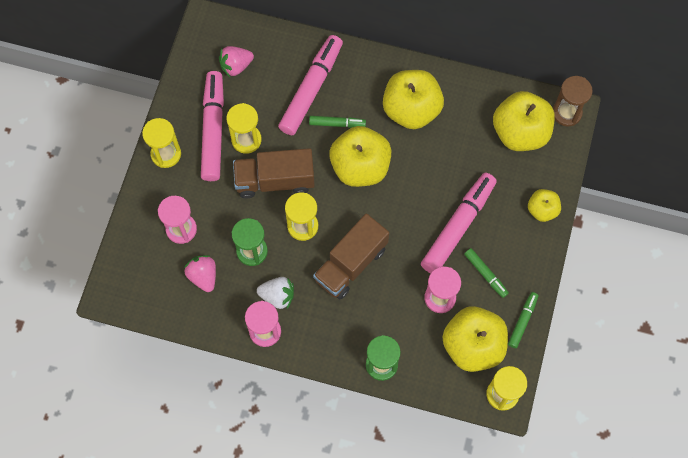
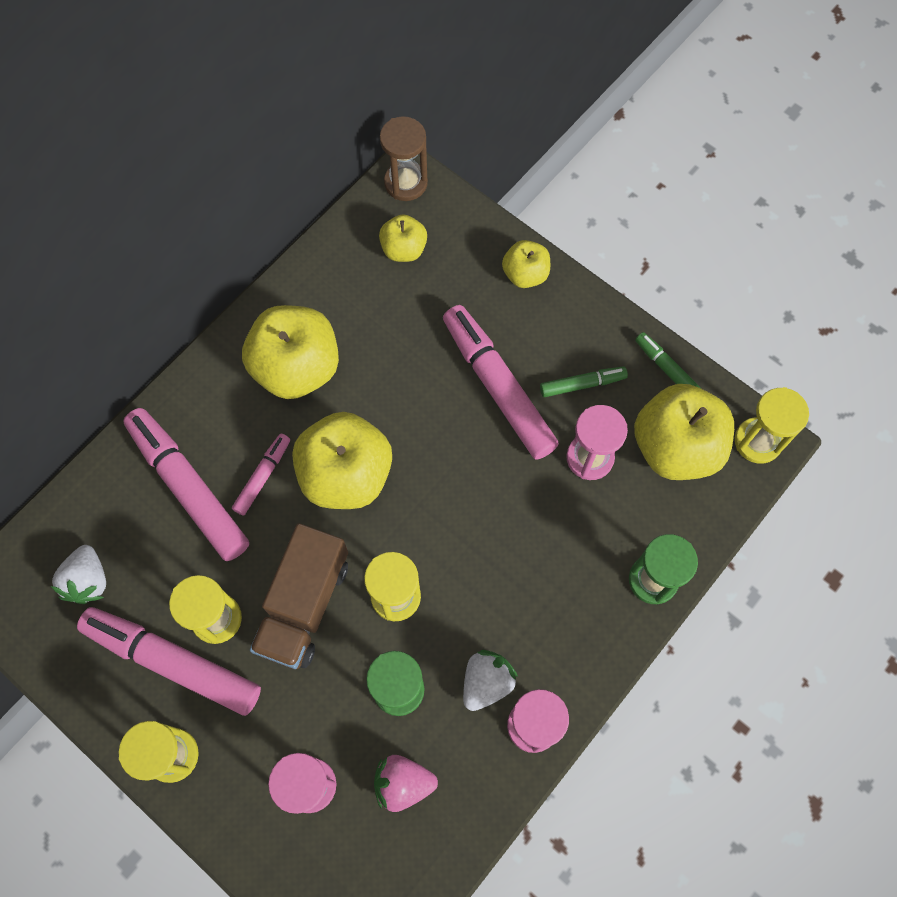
camera: 65 degrees left, 0 degrees up
pink strawberry [219,46,254,77] -> white strawberry [51,545,106,604]
green marker [309,116,366,128] -> pink marker [232,433,290,516]
brown truck [313,213,389,300] -> none
yellow apple [493,91,555,151] -> yellow apple [379,214,427,262], size x0.53

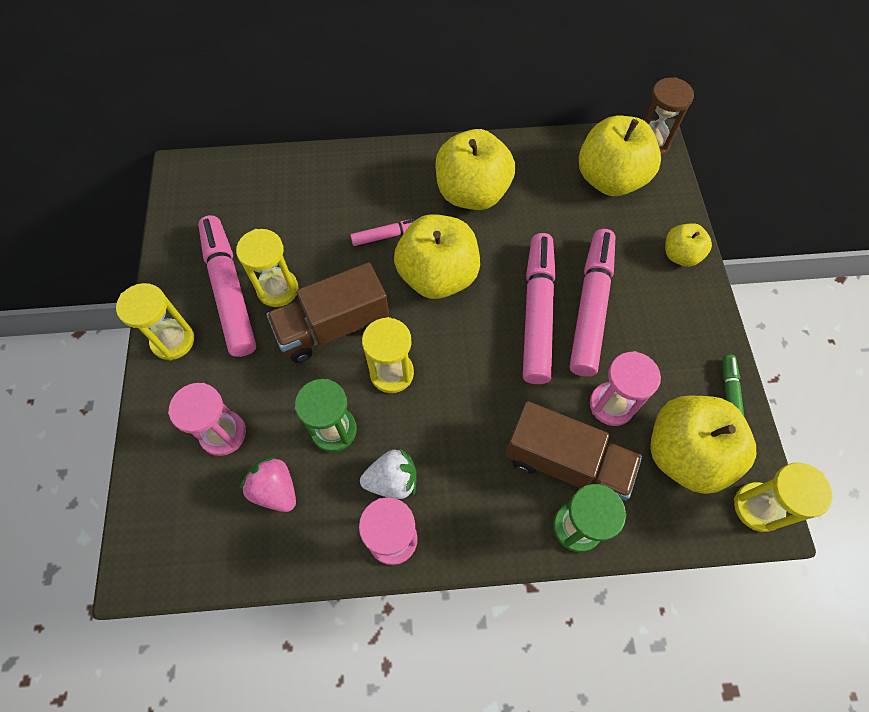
camera: 45 degrees right, 5 degrees down
white strawberry [51,545,106,604] -> none
pink marker [123,408,249,561] -> pink marker moved to [523,233,556,384]
yellow apple [379,214,427,262] -> yellow apple [579,116,661,196], size x1.87
green marker [540,366,628,397] -> none
none -> brown truck [505,401,642,500]

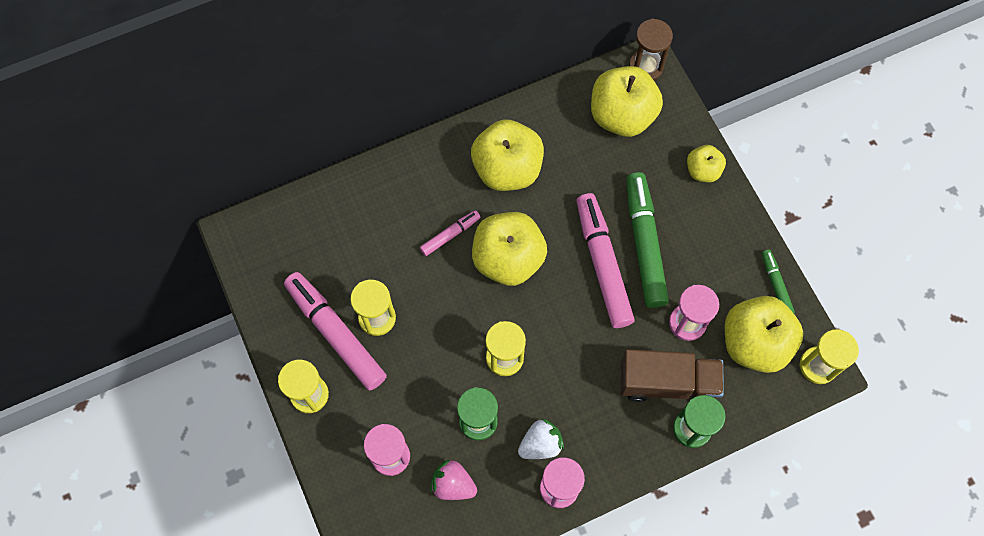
camera: 20 degrees left, 5 degrees up
brown truck [267,262,389,363] -> none
pink marker [570,229,616,377] -> green marker [626,172,669,308]

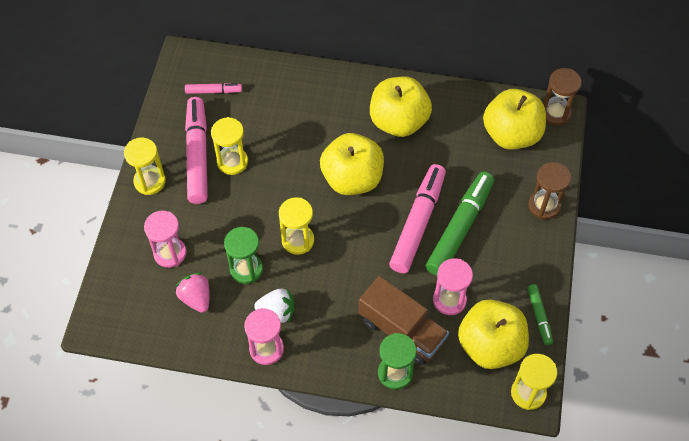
camera: 35 degrees right, 10 degrees down
pink marker [420,210,481,256] -> pink marker moved to [185,83,242,94]
yellow apple [687,145,726,182] -> brown hourglass [528,162,571,219]
green marker [761,250,795,313] -> green marker turned 150 degrees clockwise [527,284,553,345]

